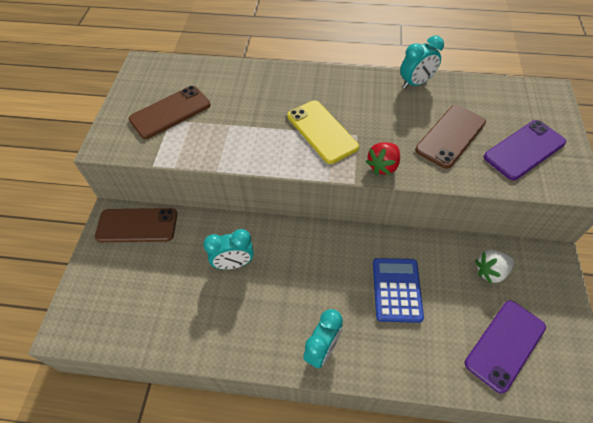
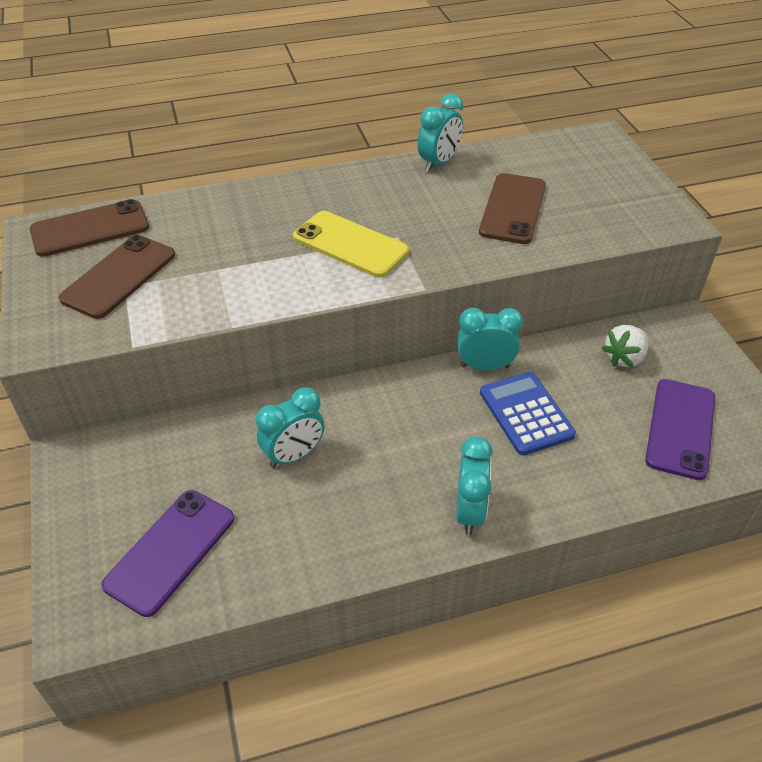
camera: 25 degrees left, 10 degrees down
brown phone [95,208,177,242] -> brown phone moved to [29,199,149,257]
red strawberry [366,142,400,175] -> none
purple phone [484,120,566,180] -> purple phone moved to [102,490,234,617]
none -> turquoise clock [457,308,523,370]

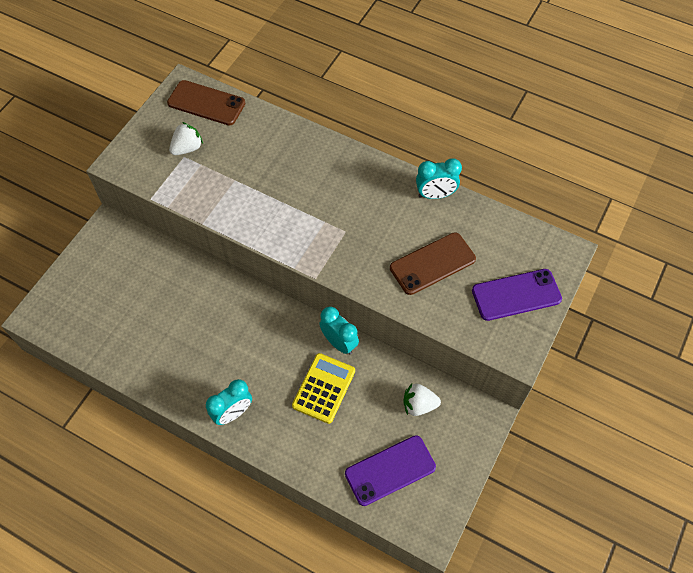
camera: 45 degrees right, 15 degrees up
brown phone [59,235,175,319] -> white strawberry [169,122,203,155]
purple phone [102,490,234,617] -> purple phone moved to [472,269,562,321]
turquoise clock [256,387,325,468] -> none
yellow phone [293,211,409,278] -> none
blue calculator [480,372,576,455] -> yellow calculator [292,353,355,424]

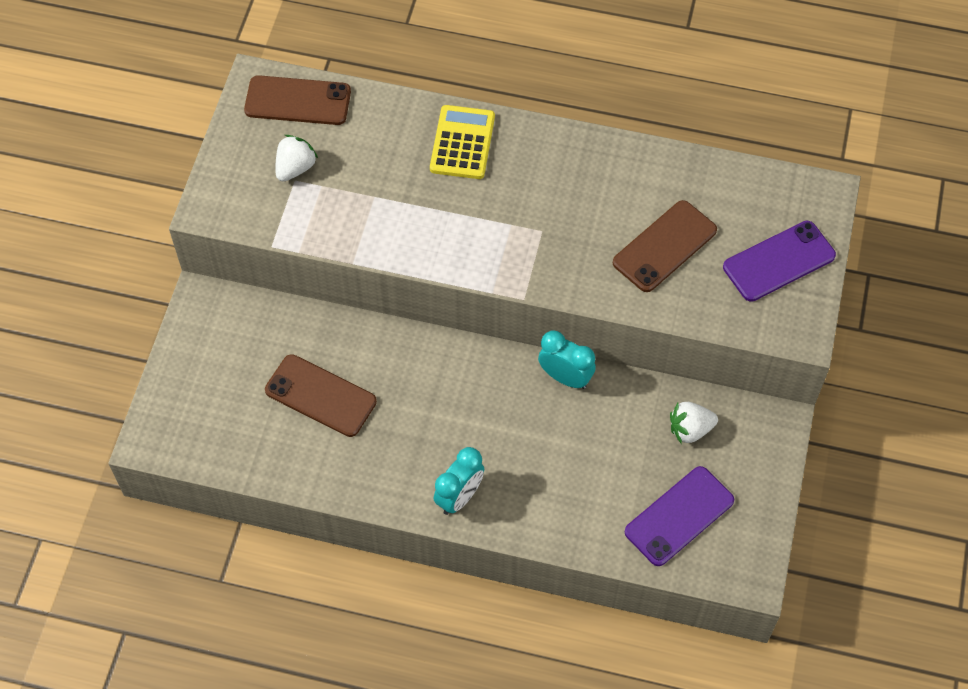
camera: 15 degrees left, 0 degrees up
yellow calculator [292,353,355,424] -> yellow calculator moved to [430,105,495,179]
turquoise clock [416,158,462,199] -> none
none -> brown phone [265,354,377,437]

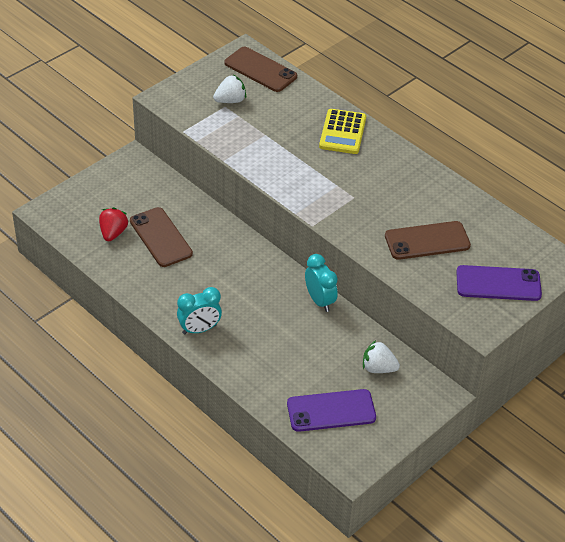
camera: 30 degrees right, 15 degrees down
yellow calculator [430,105,495,179] -> yellow calculator turned 150 degrees clockwise [319,109,366,154]
none -> red strawberry [99,207,128,241]

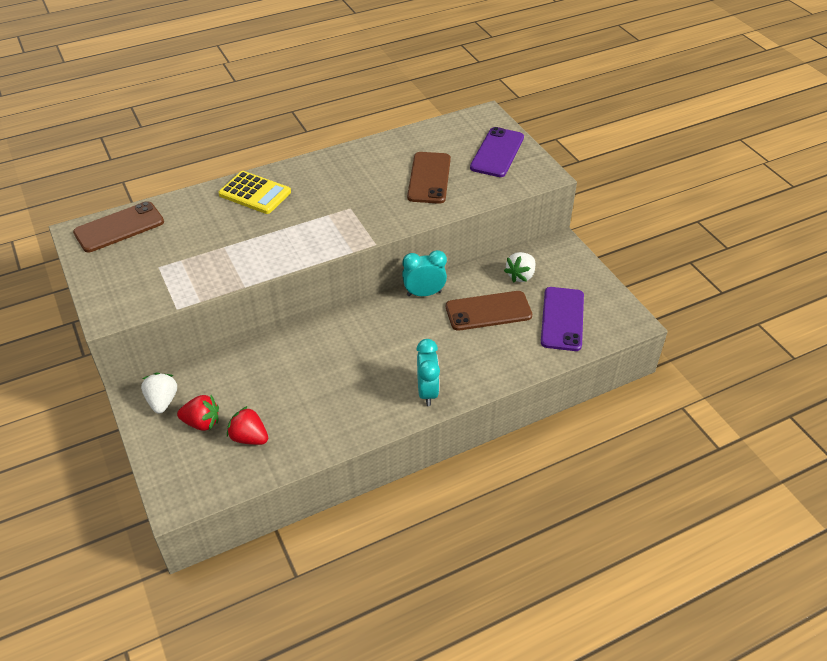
camera: 70 degrees left, 0 degrees up
brown phone [130,207,193,267] -> brown phone moved to [446,291,532,331]
white strawberry [213,75,246,103] -> white strawberry moved to [141,373,177,413]
none -> red strawberry [177,395,219,431]

